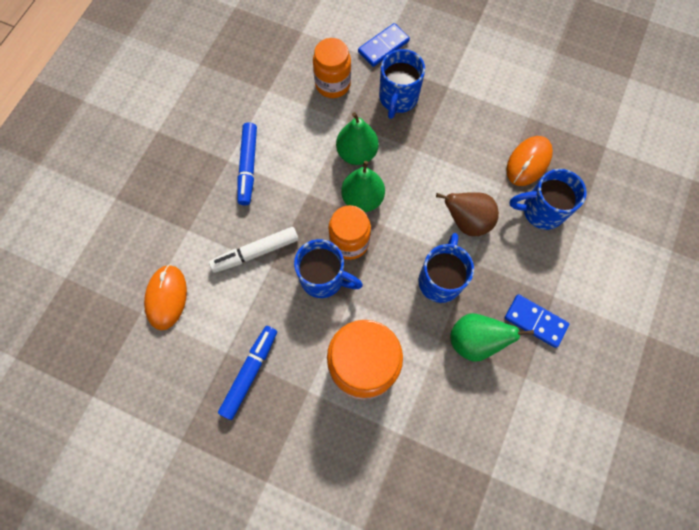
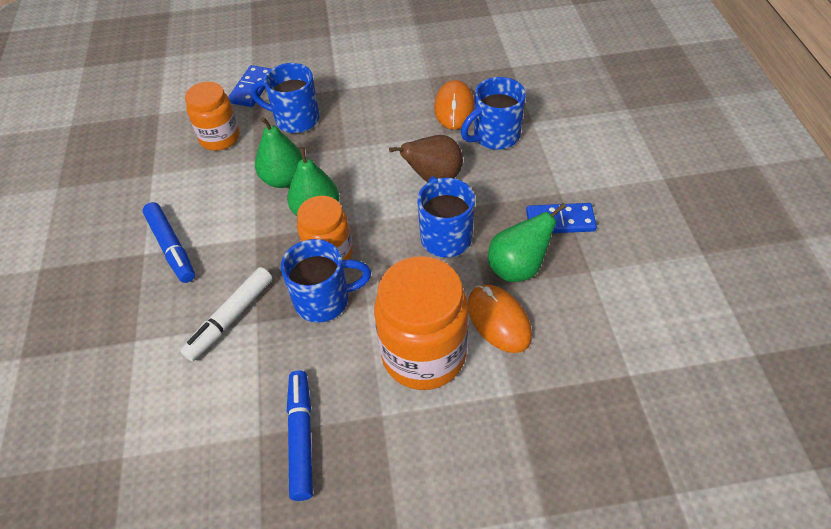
camera: 30 degrees left, 20 degrees down
orange mouse [144,264,187,330] -> orange mouse moved to [468,285,532,353]
blue mug [379,49,425,119] -> blue mug turned 120 degrees clockwise [251,63,319,133]

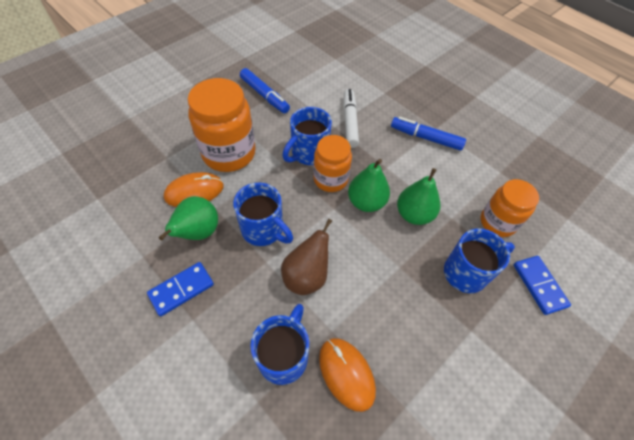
camera: 140 degrees right, 5 degrees up
orange mouse [468,285,532,353] -> orange mouse turned 45 degrees counterclockwise [164,172,224,207]

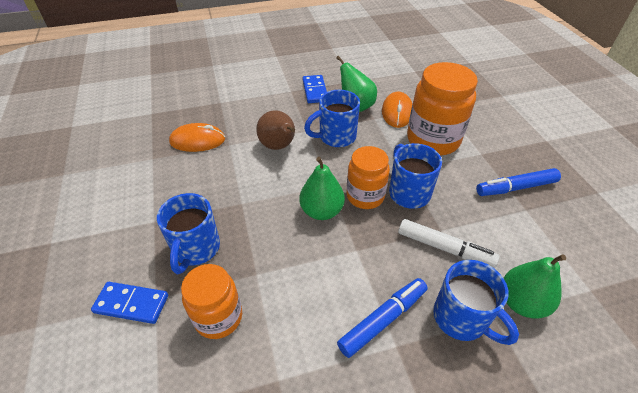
camera: 120 degrees right, 10 degrees down
blue mug [250,304,309,385] -> blue mug moved to [433,260,519,345]
green pear [397,168,440,225] -> green pear moved to [504,254,566,319]

